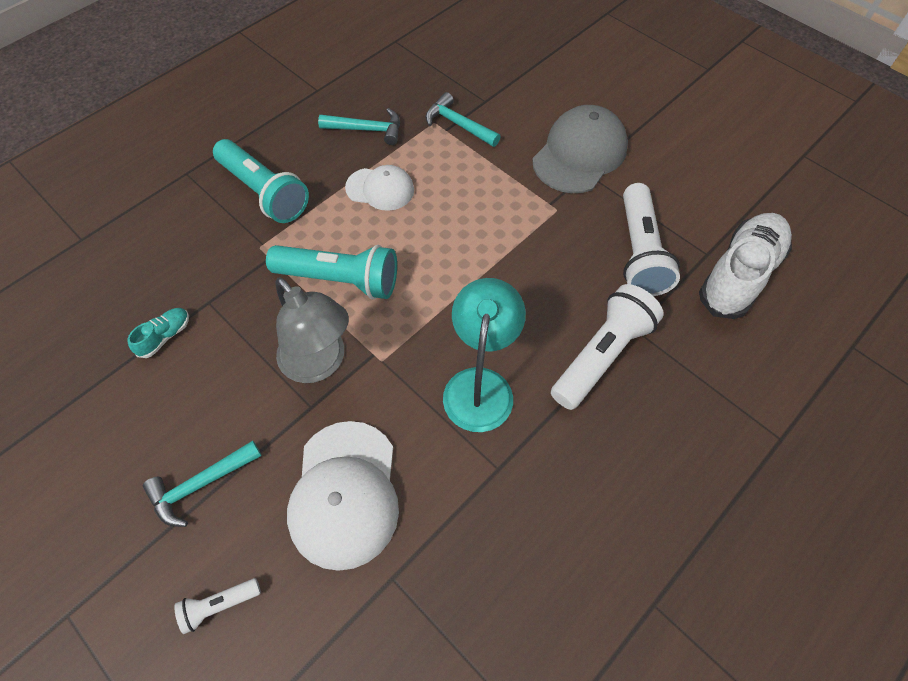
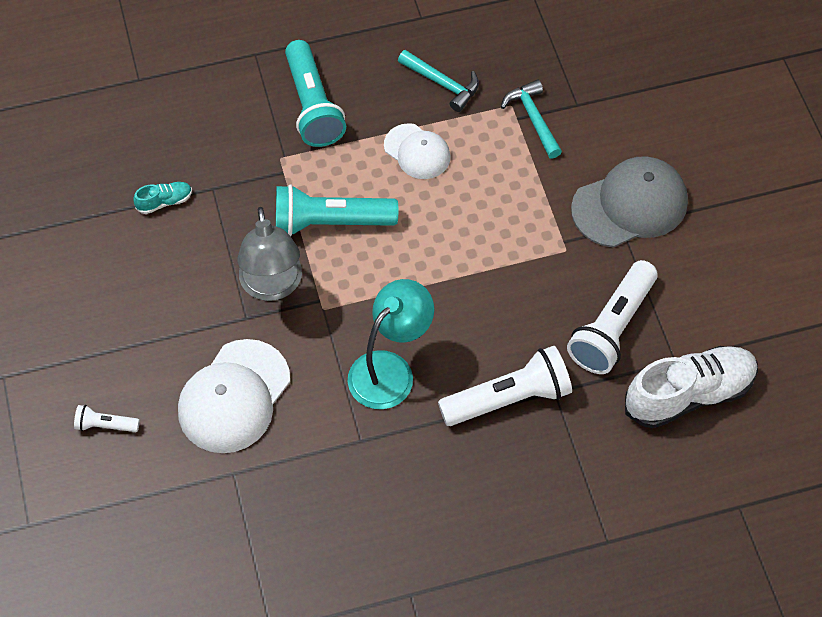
camera: 30 degrees right, 0 degrees up
turquoise hammer [143,441,262,527] -> none
turquoise flashlight [266,245,397,299] -> turquoise flashlight turned 135 degrees clockwise [276,184,398,236]

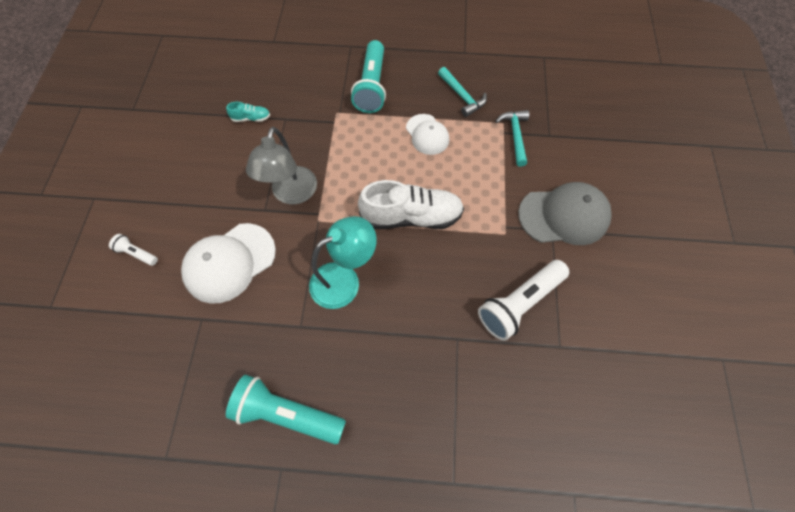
camera: 20 degrees right, 5 degrees up
turquoise flashlight [276,184,398,236] -> turquoise flashlight moved to [226,375,346,444]
white flashlight [438,346,572,426] -> none
white shoe [625,346,758,428] -> white shoe moved to [358,180,464,229]

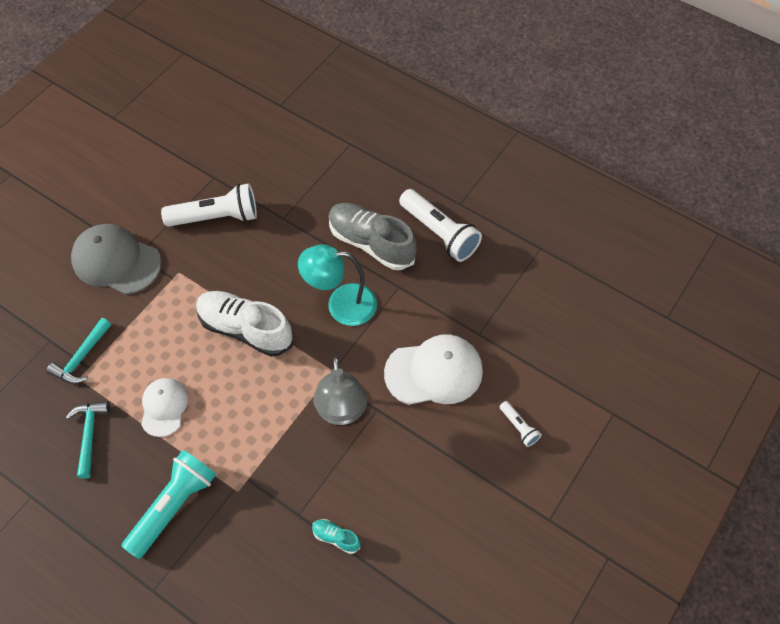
camera: 150 degrees left, 5 degrees down
turquoise flashlight [226,375,346,444] -> white flashlight [399,189,482,262]
grey lamp [246,127,317,204] -> grey lamp turned 135 degrees clockwise [313,356,367,425]
none -> grey shoe [329,203,417,270]

